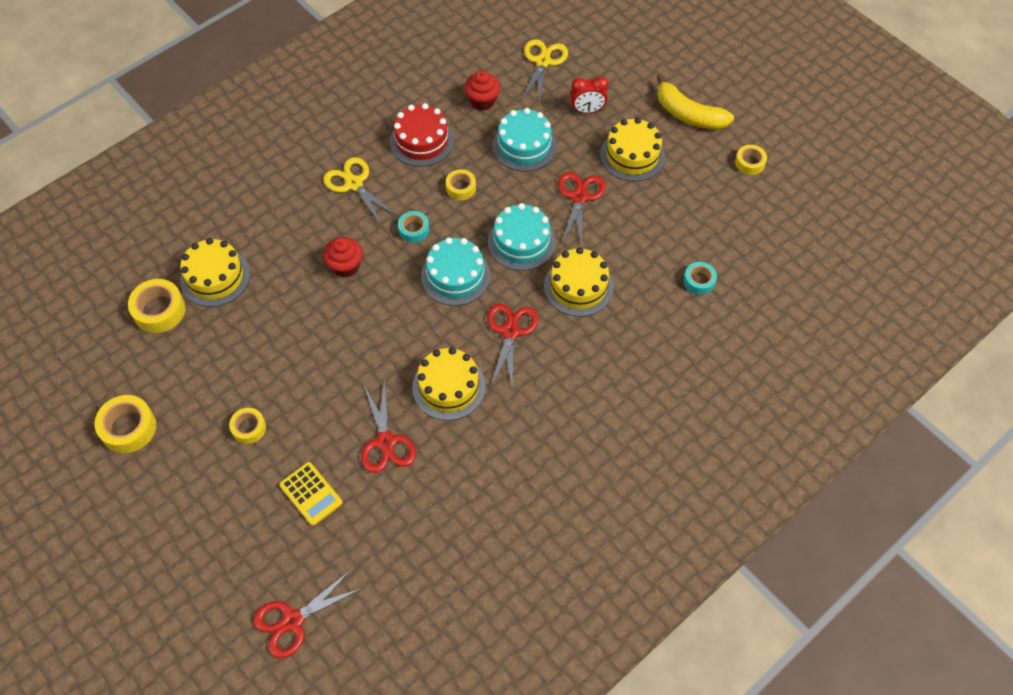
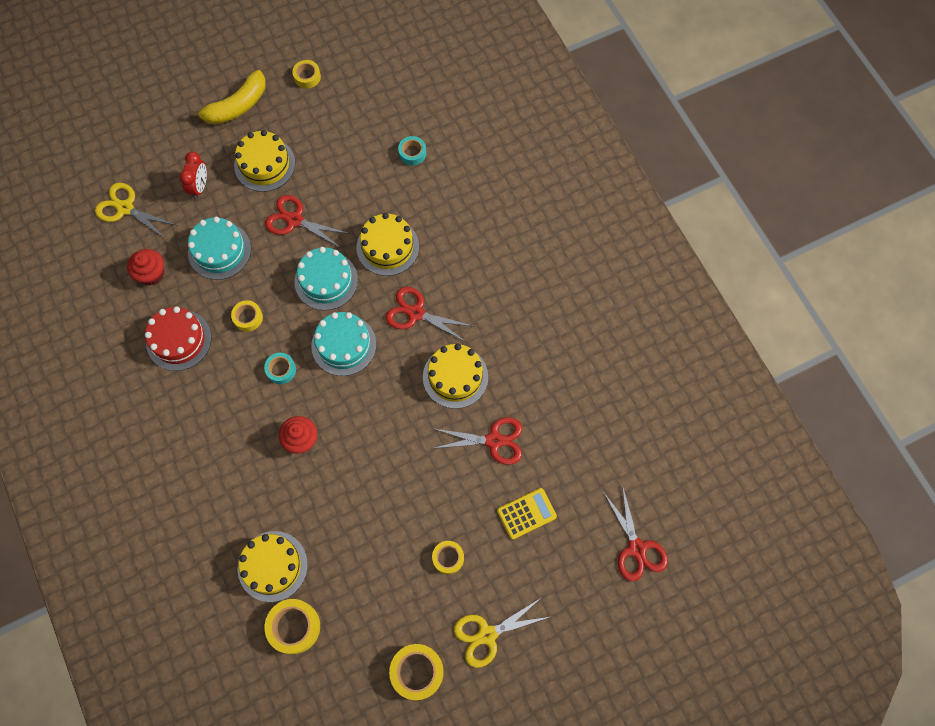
camera: 75 degrees left, 10 degrees up
yellow scissors [323,157,397,226] -> yellow scissors moved to [454,598,549,668]

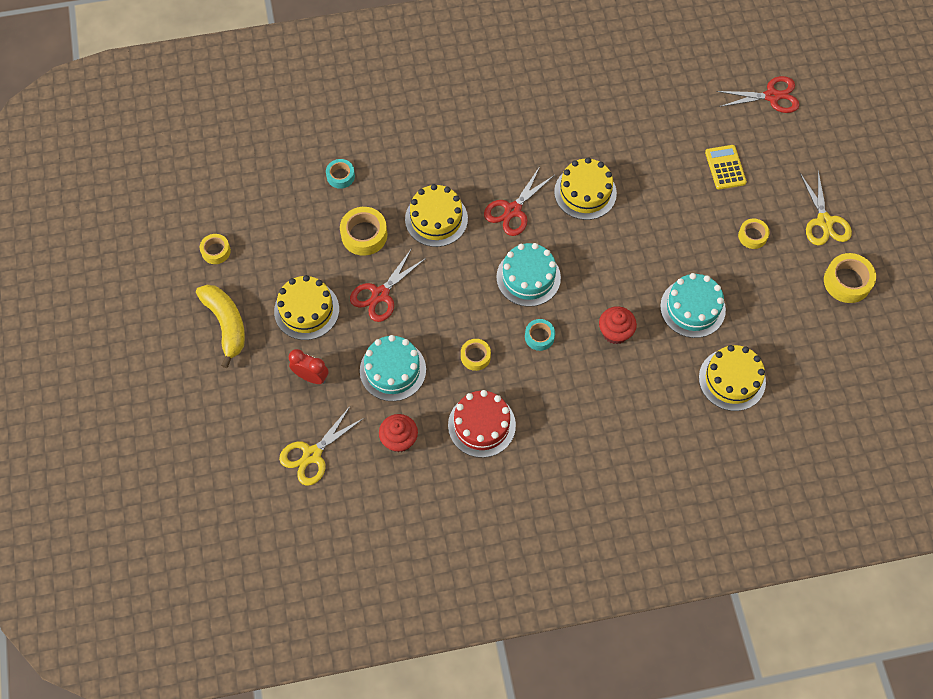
camera: 75 degrees left, 5 degrees down
yellow tape [265,599,320,654] -> yellow tape moved to [340,207,387,256]
turquoise cake [294,247,358,310] -> turquoise cake moved to [660,273,726,338]
red scissors [435,417,522,465] -> none

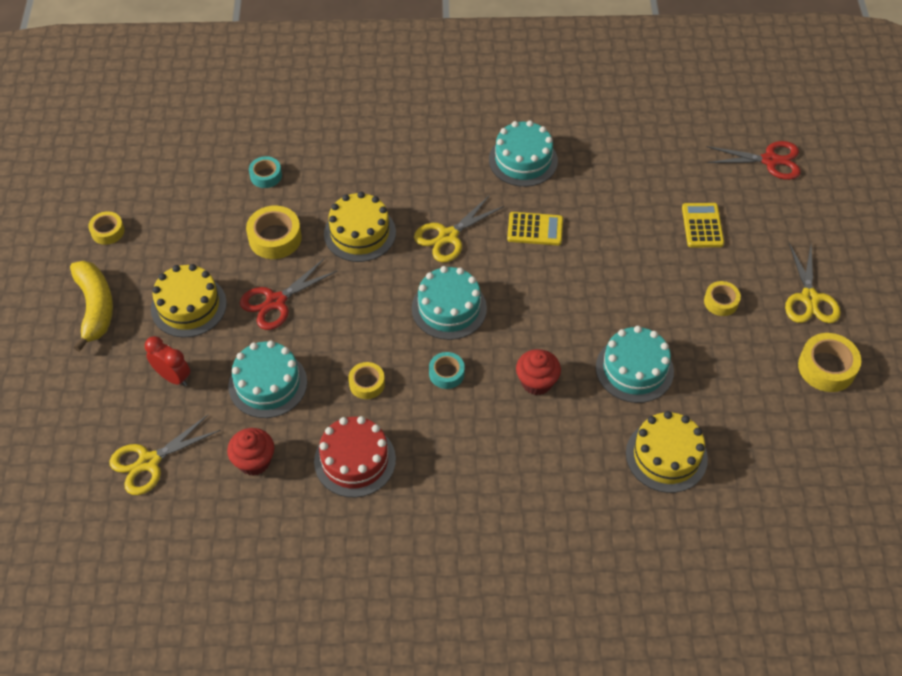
camera: 10 degrees right, 10 degrees down
red scissors [484,167,555,236] -> yellow scissors [414,195,504,262]
yellow cake [554,157,617,220] -> yellow calculator [507,212,563,245]
none -> turquoise cake [489,120,558,187]

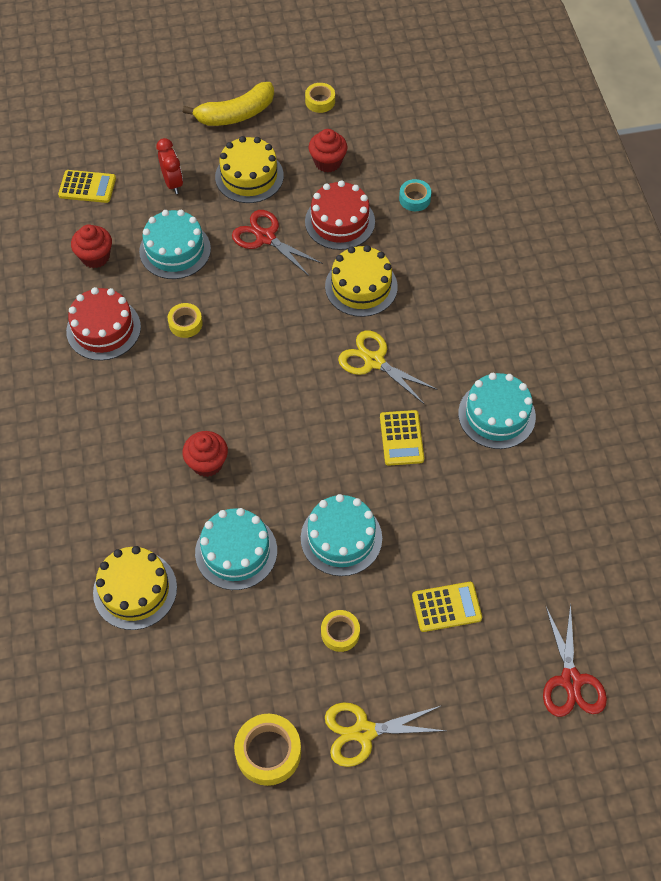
camera: 80 degrees right, 5 degrees up
yellow scissors [110,414,221,495] -> yellow calculator [58,170,116,203]
red clock [145,336,190,386] -> red clock turned 45 degrees counterclockwise [156,138,183,194]
yellow tape [246,206,302,259] -> red cake [305,180,375,250]
turquoise cake [412,266,487,340] -> turquoise cake moved to [301,494,382,576]
turquoise tape [429,352,465,389] -> none
none -> red cupcake [308,129,347,173]

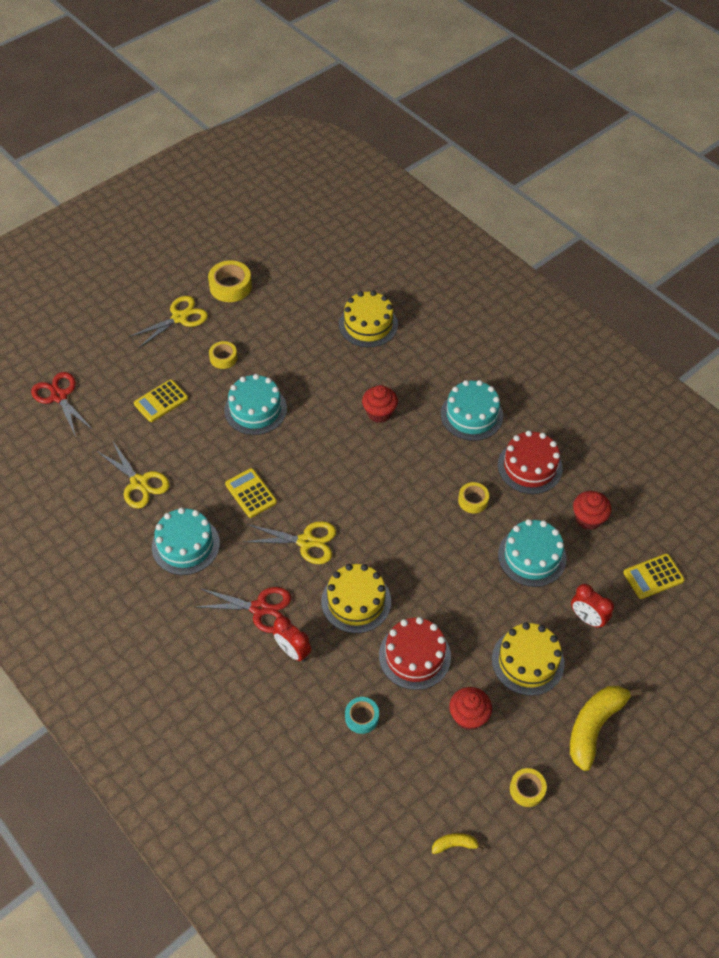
camera: 150 degrees right, 5 degrees down
turquoise cake [195,508,277,590] -> turquoise cake moved to [441,380,503,441]
red scissors [232,210,323,276] -> red scissors moved to [197,587,292,633]
none -> yellow scissors [97,440,170,509]
none -> red clock [273,616,311,662]
none -> yellow banana [432,833,484,854]

